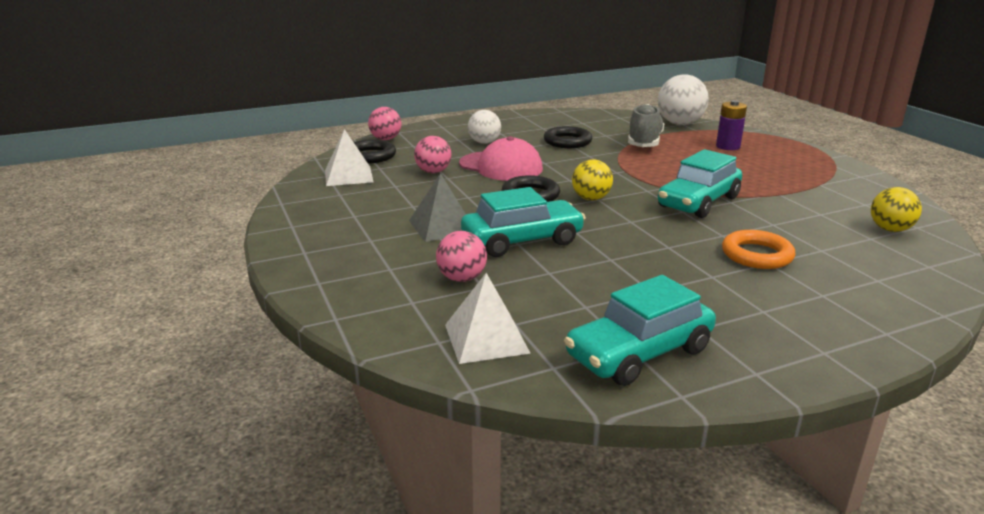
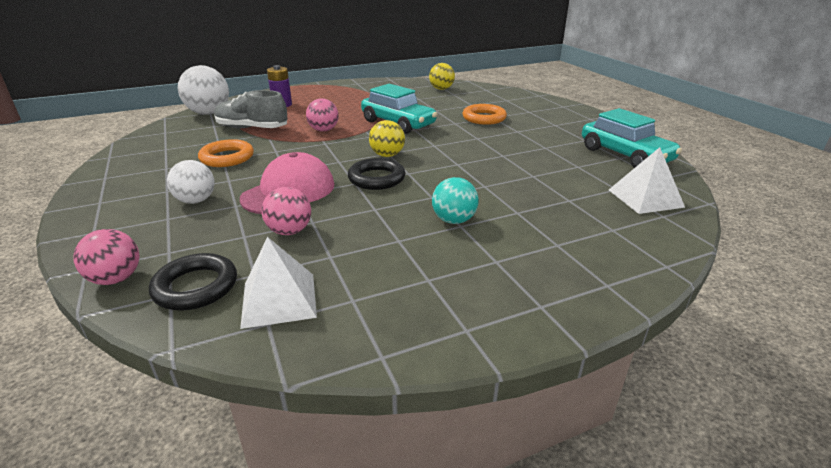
camera: 90 degrees left, 5 degrees up
grey pyramid [409,173,466,242] -> turquoise ball [432,177,479,224]
pink ball [436,231,487,282] -> pink ball moved to [306,98,339,132]
turquoise car [461,187,586,257] -> none
black ring [544,126,592,148] -> orange ring [198,139,254,167]

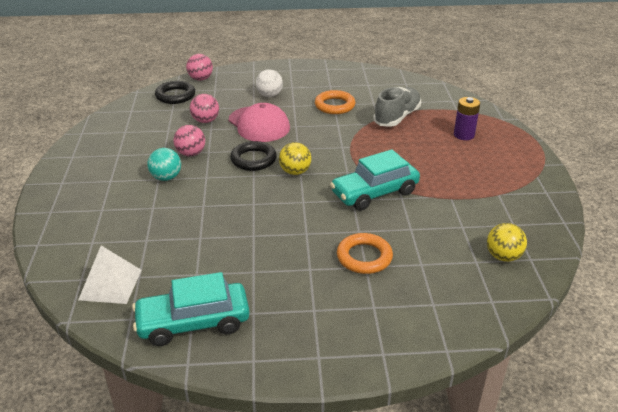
camera: 110 degrees right, 5 degrees up
white ball [178,65,229,115] -> none
white pyramid [240,237,317,329] -> none
pink ball [306,98,339,132] -> pink ball moved to [173,125,205,156]

